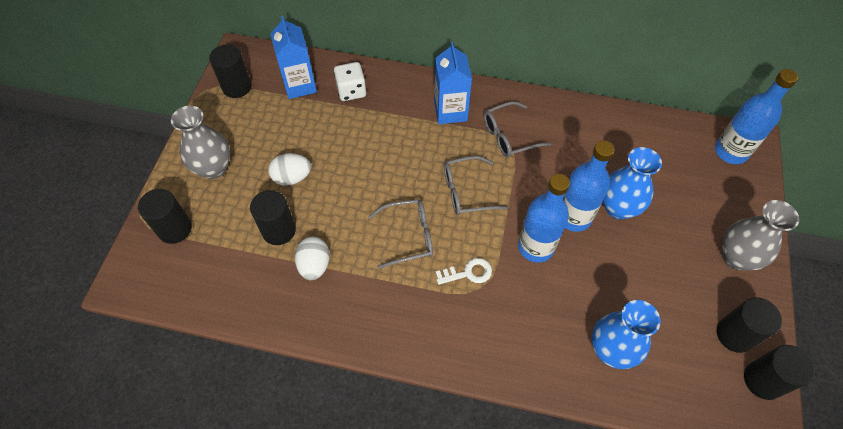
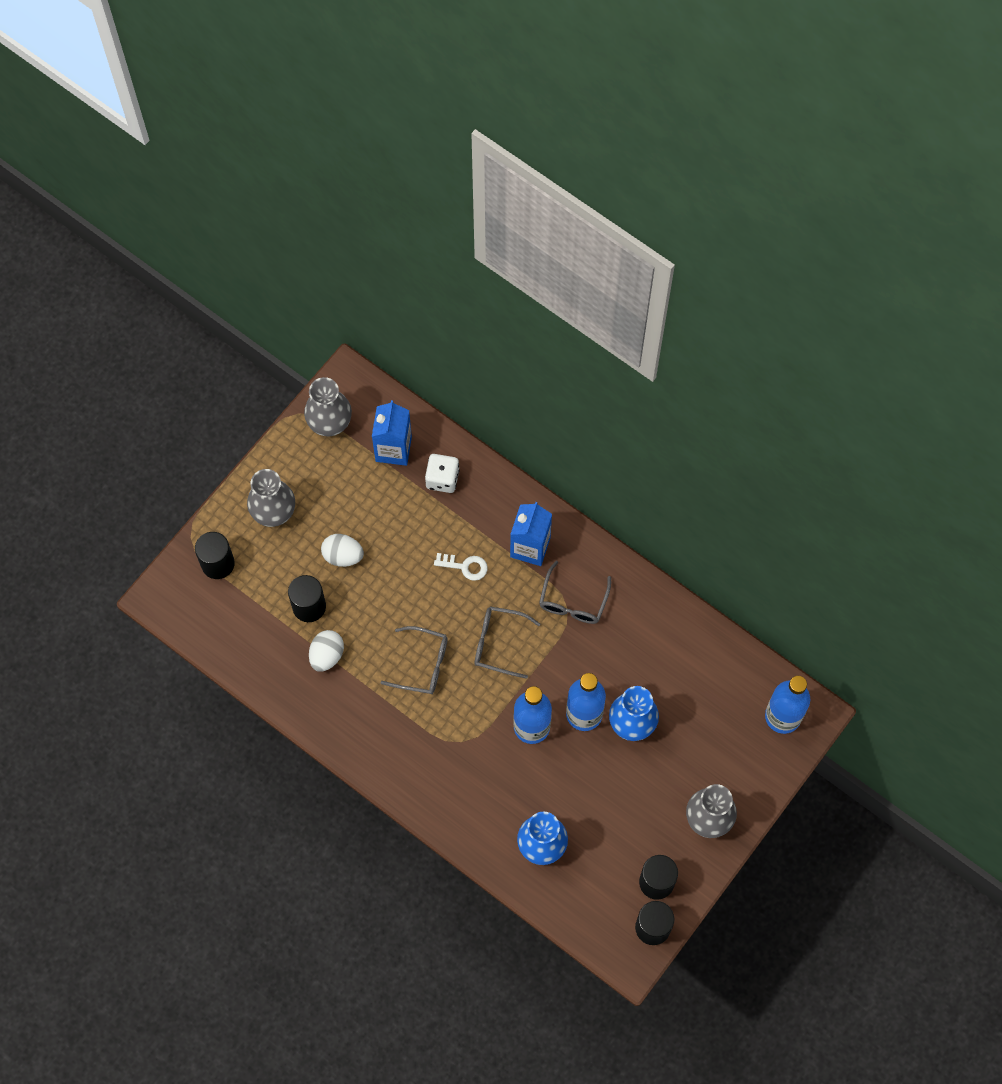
camera: 25 degrees right, 10 degrees up
black cylinder [209,45,252,98] -> grey vase [304,377,352,436]
white key [436,258,492,285] -> white key moved to [434,553,488,581]
grey glasses [484,101,551,158] -> grey glasses turned 75 degrees counterclockwise [539,561,611,624]

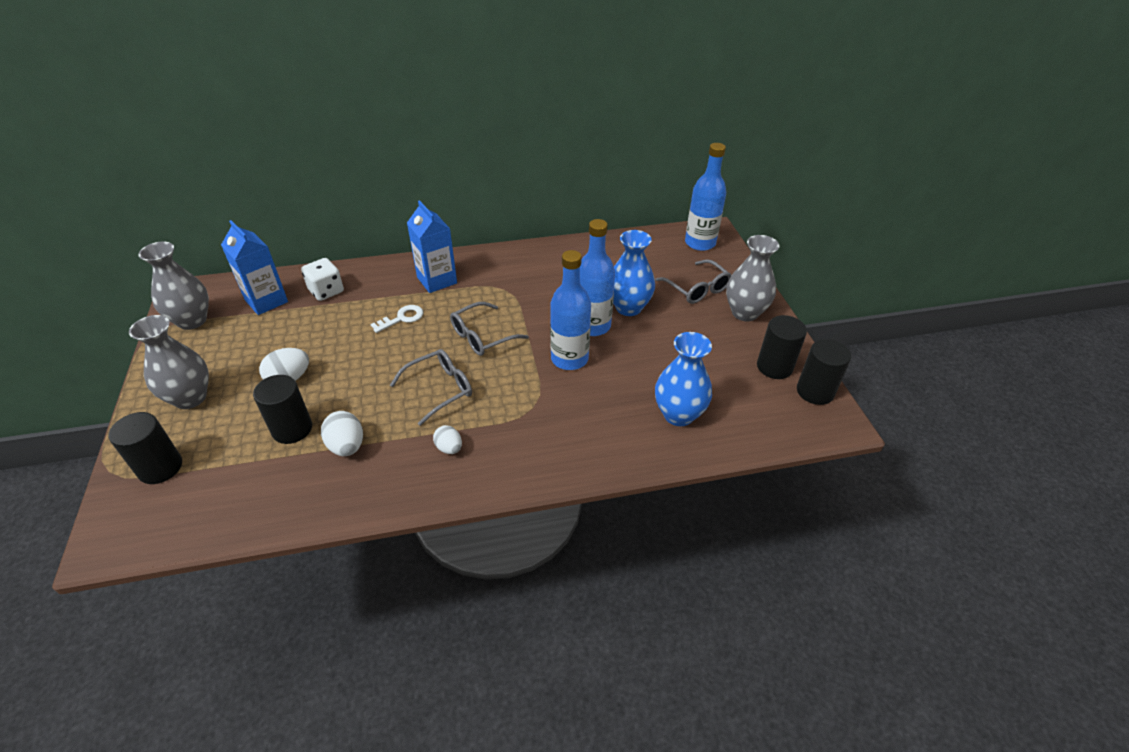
camera: 50 degrees left, 25 degrees down
grey glasses [539,561,611,624] -> grey glasses moved to [656,259,731,304]
none -> white egg [433,425,462,454]

